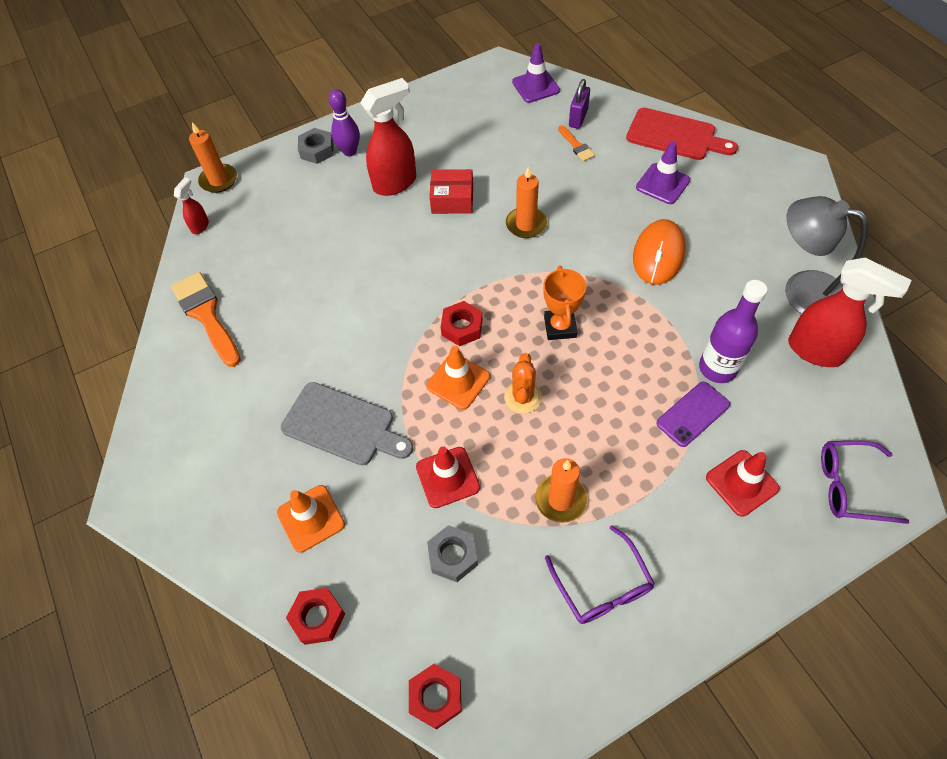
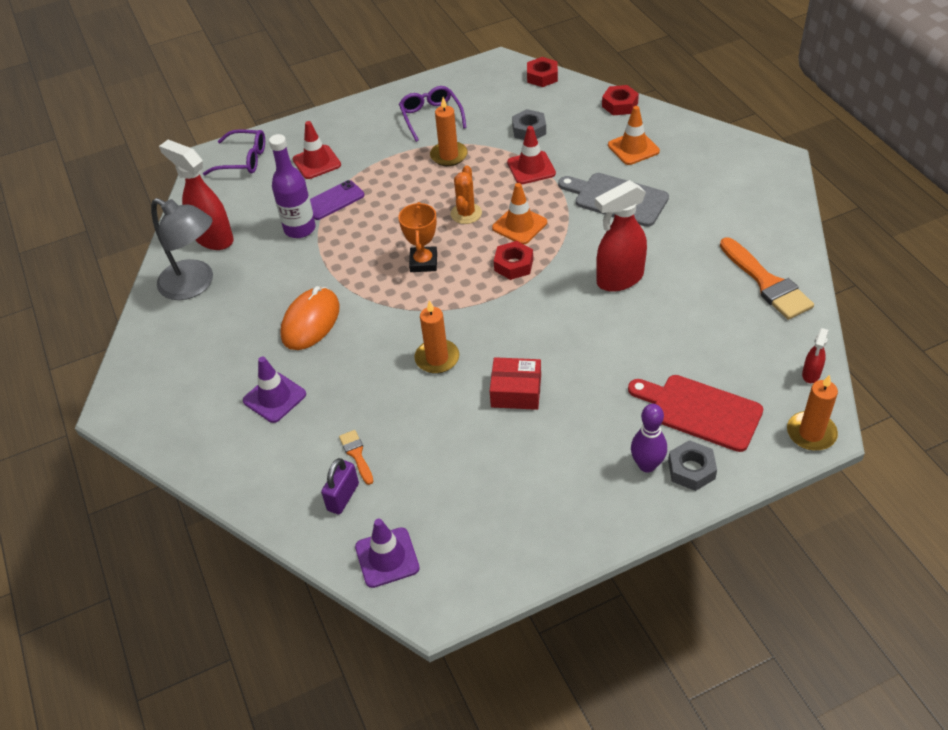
camera: 175 degrees left, 10 degrees down
red spray bottle [360,78,416,196] -> red spray bottle moved to [595,180,647,292]
red cutting board [626,108,738,160] -> red cutting board moved to [628,375,763,452]

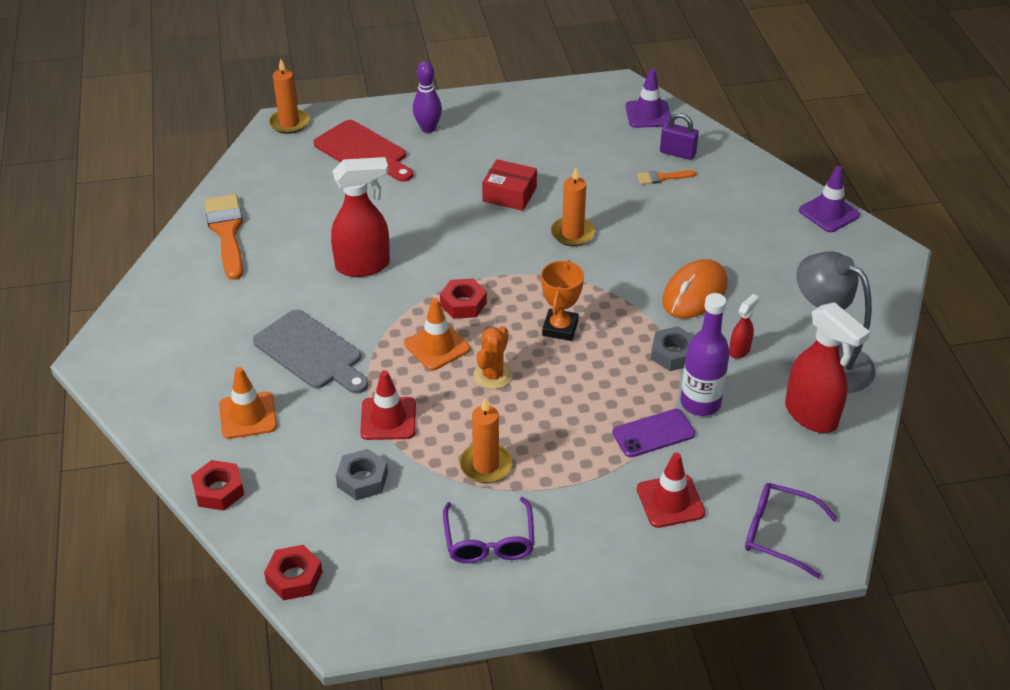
camera: 170 degrees left, 5 degrees down
purple traffic cone [243,357,306,423] -> purple traffic cone moved to [799,166,860,232]
purple padlock [321,458,359,514] -> purple padlock turned 75 degrees clockwise [660,113,699,160]
orange brush [339,430,373,485] -> orange brush turned 90 degrees clockwise [637,170,696,185]
grey nut [668,440,717,491] -> grey nut moved to [651,326,694,371]
red spray bottle [802,328,828,383] -> red spray bottle moved to [729,294,759,359]

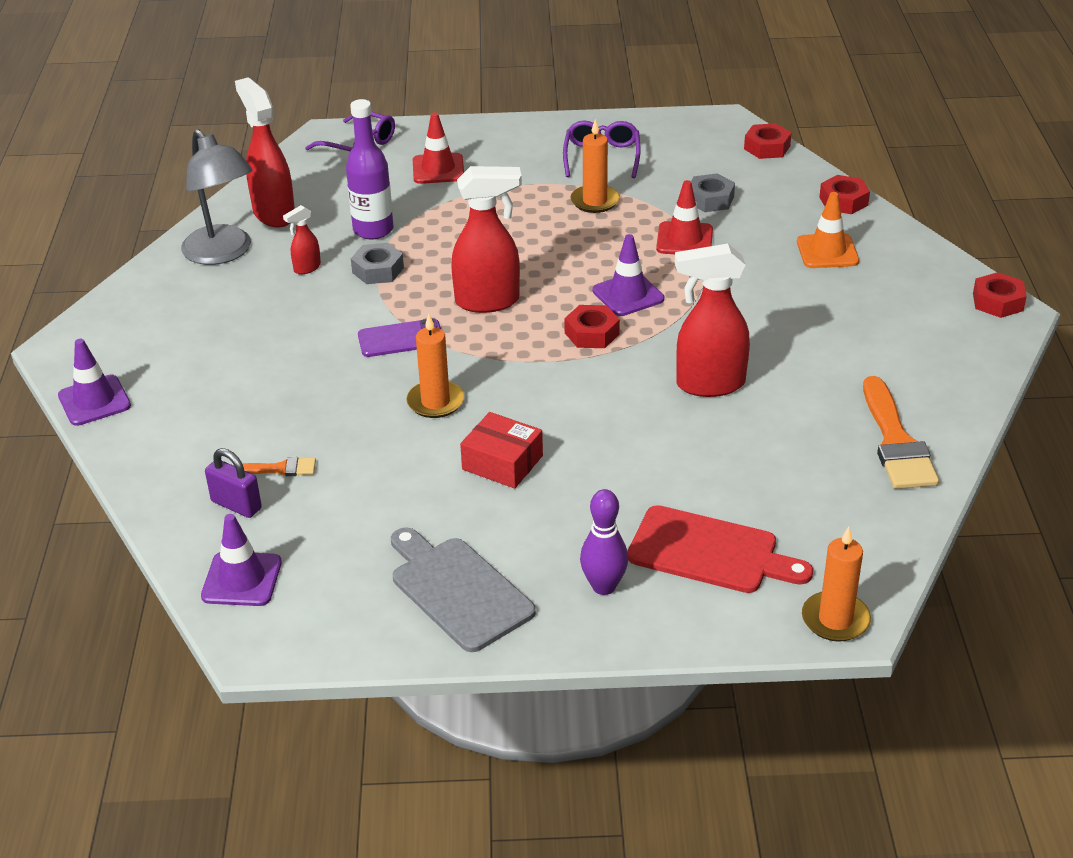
camera: 170 degrees left, 5 degrees down
grey cutting board [253,310,368,394] -> grey cutting board moved to [391,527,536,652]
red cutting board [313,120,413,182] -> red cutting board turned 150 degrees clockwise [628,505,813,593]
orange traffic cone [404,298,470,370] -> purple traffic cone [593,234,664,316]
orange cactus [473,326,513,389] -> none
orange trophy [541,260,584,341] -> red spray bottle [451,166,522,313]
purple phone [612,409,695,457] -> purple phone moved to [358,318,441,357]
orange mouse [662,259,728,318] -> none
none -> red nut [973,272,1027,318]

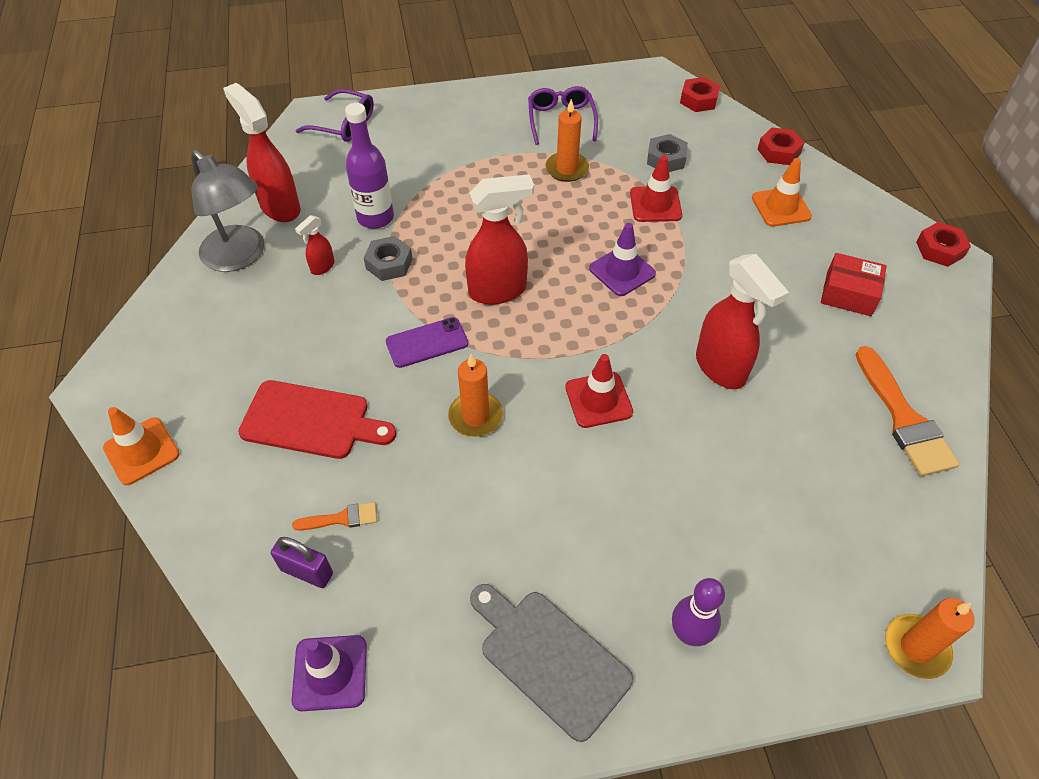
camera: 10 degrees left, 15 degrees up
purple traffic cone [58,339,131,426] -> orange traffic cone [103,407,180,485]
red traffic cone [413,112,464,184] -> red traffic cone moved to [565,354,633,428]
red box [460,412,543,489] -> red box moved to [821,253,887,316]
red nut [564,305,620,348] -> none
red cutting board [628,505,813,593] -> red cutting board moved to [238,380,396,459]
red spray bottle [675,244,750,397] -> red spray bottle turned 105 degrees counterclockwise [696,254,789,389]

